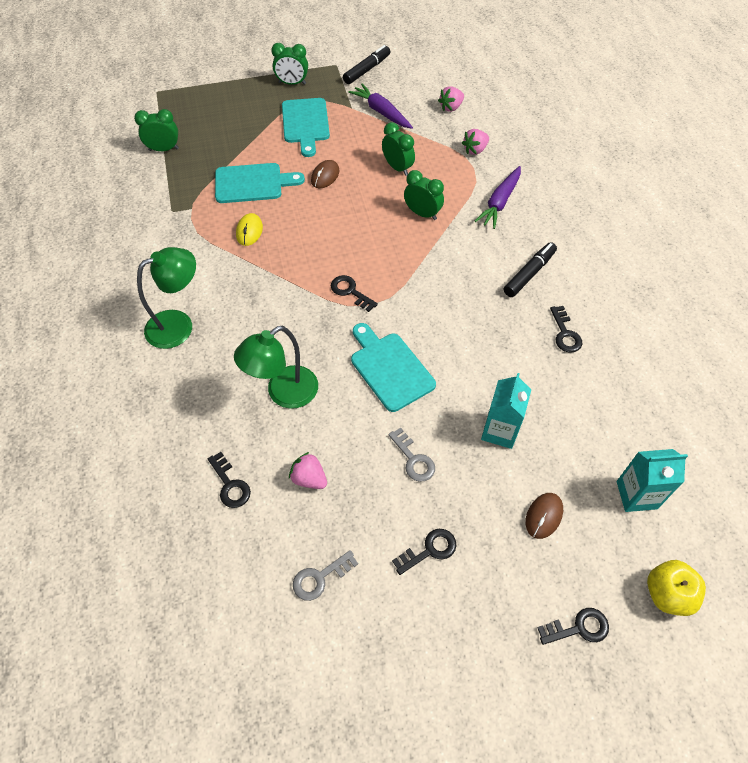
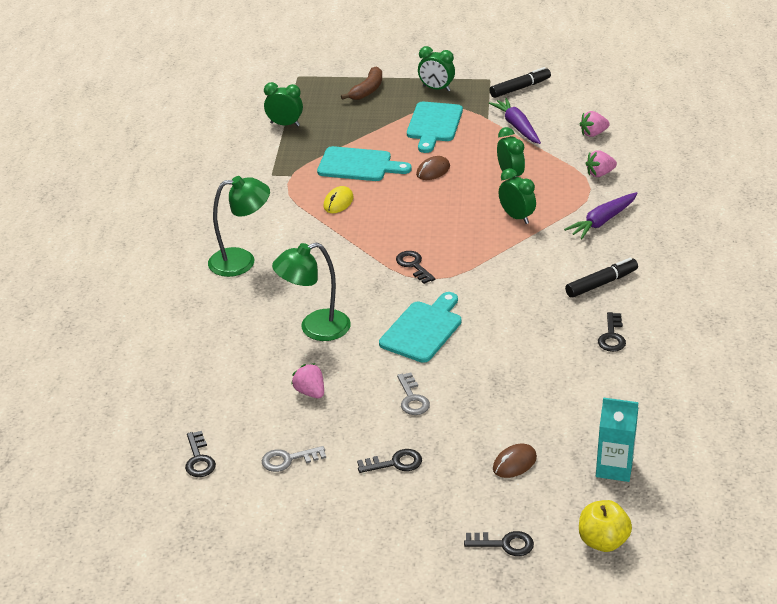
camera: 20 degrees right, 20 degrees down
black key [208,452,251,508] -> black key moved to [185,431,216,477]
turquoise cutting board [351,323,436,412] -> turquoise cutting board turned 45 degrees clockwise [379,292,462,363]
turquoise carton [481,373,531,449] -> none
none -> brown banana [341,67,382,100]

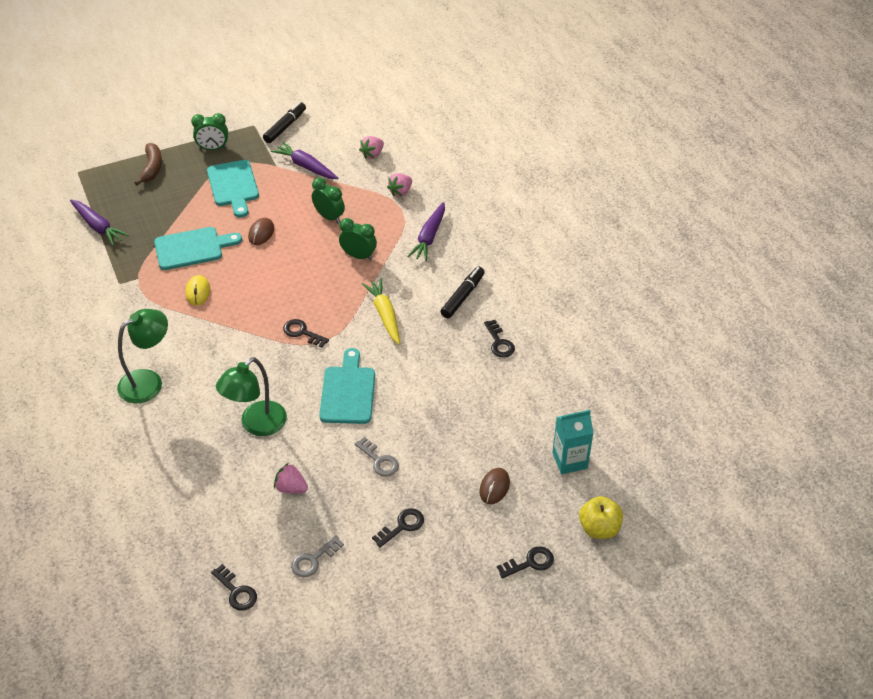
camera: 30 degrees left, 10 degrees up
green clock [264,82,303,126] -> purple carrot [70,200,129,246]
none -> yellow carrot [362,278,400,345]

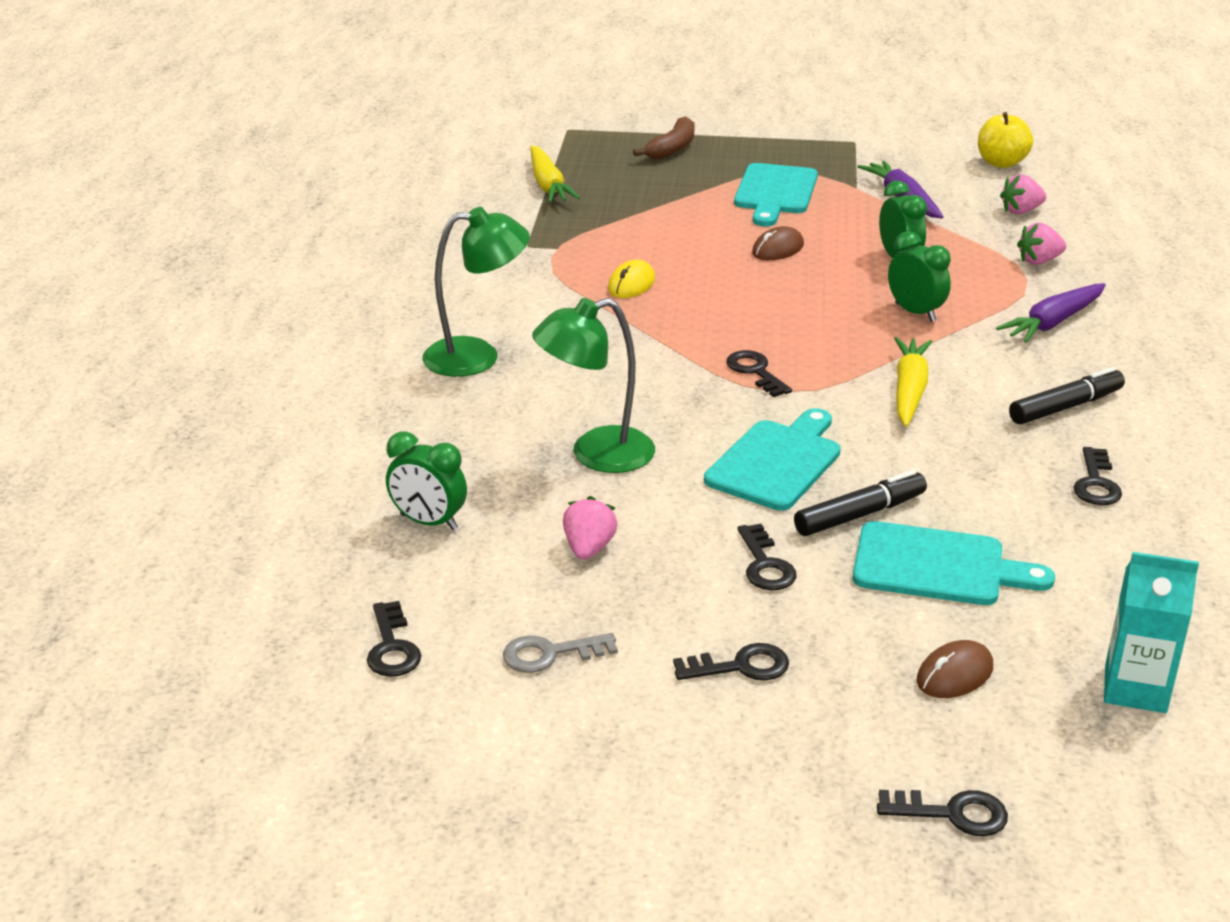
camera: 30 degrees right, 15 degrees down
purple carrot [70,200,129,246] -> yellow carrot [531,146,580,203]
turquoise cutting board [154,227,242,270] -> turquoise cutting board moved to [853,521,1055,605]
green clock [191,113,228,150] -> green clock moved to [386,432,467,530]
black marker [263,102,306,143] -> black marker moved to [794,470,927,536]
pink strawberry [274,463,308,493] -> pink strawberry turned 45 degrees clockwise [563,496,618,560]
grey key [355,437,399,476] -> black key [737,524,797,590]
yellow apple [579,496,623,539] -> yellow apple moved to [978,112,1033,168]

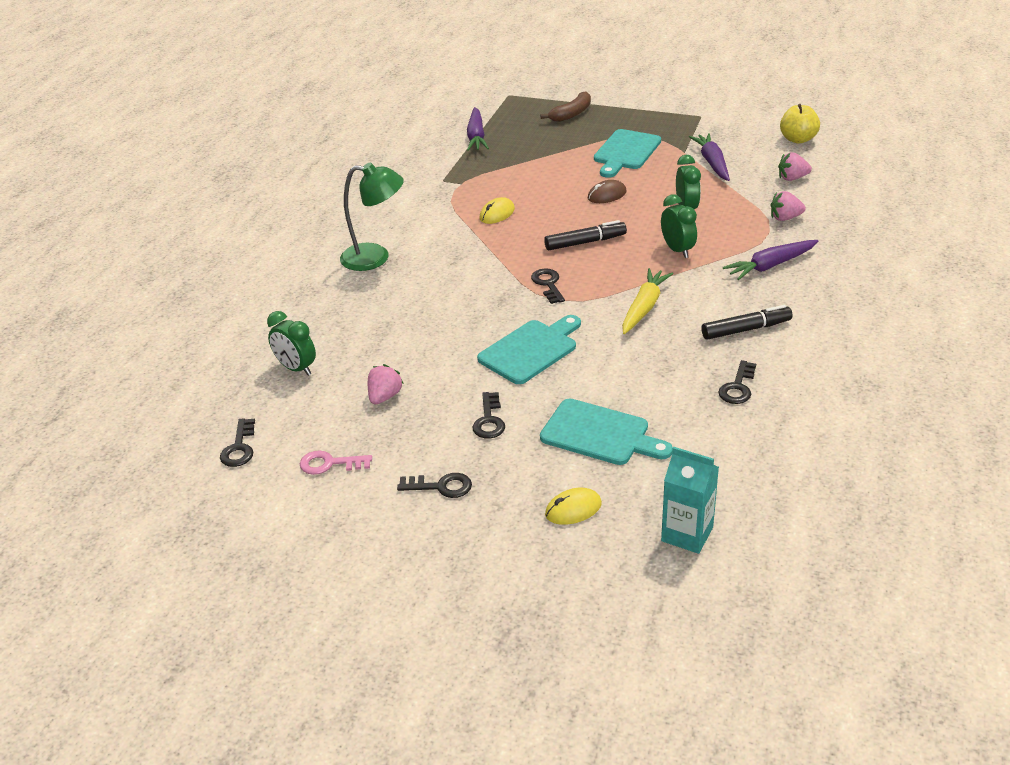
camera: 15 degrees right, 5 degrees up
grey key [503,633,618,673] -> pink key [300,451,372,475]
yellow carrot [531,146,580,203] -> purple carrot [467,107,489,151]
green lamp [532,298,655,473] -> none
black marker [794,470,927,536] -> black marker moved to [544,220,627,250]
black key [877,790,1008,836] -> none
brown mouse [917,640,993,698] -> yellow mouse [545,488,602,525]

